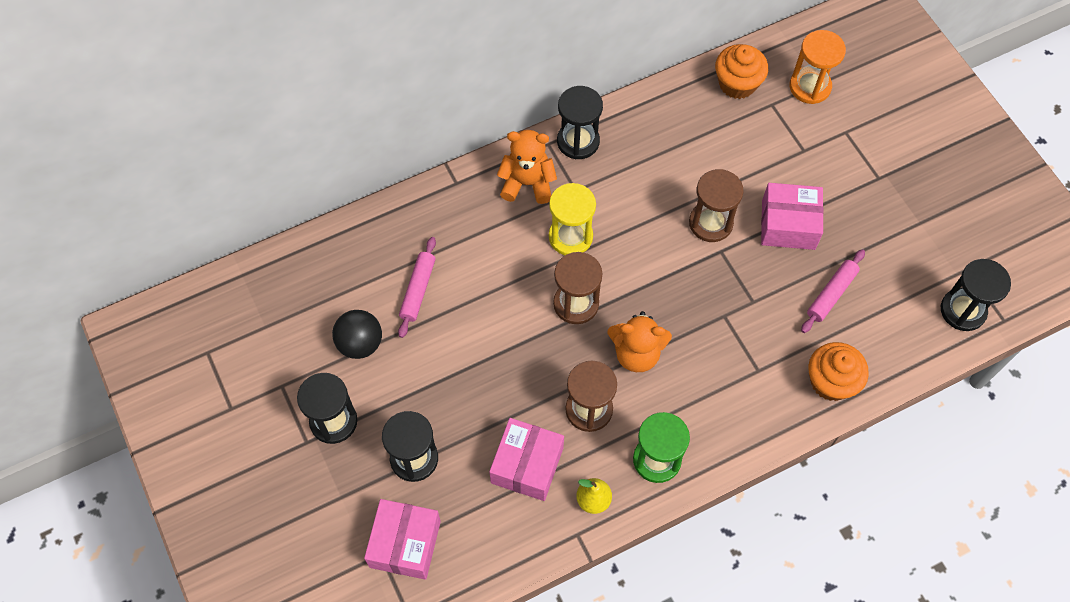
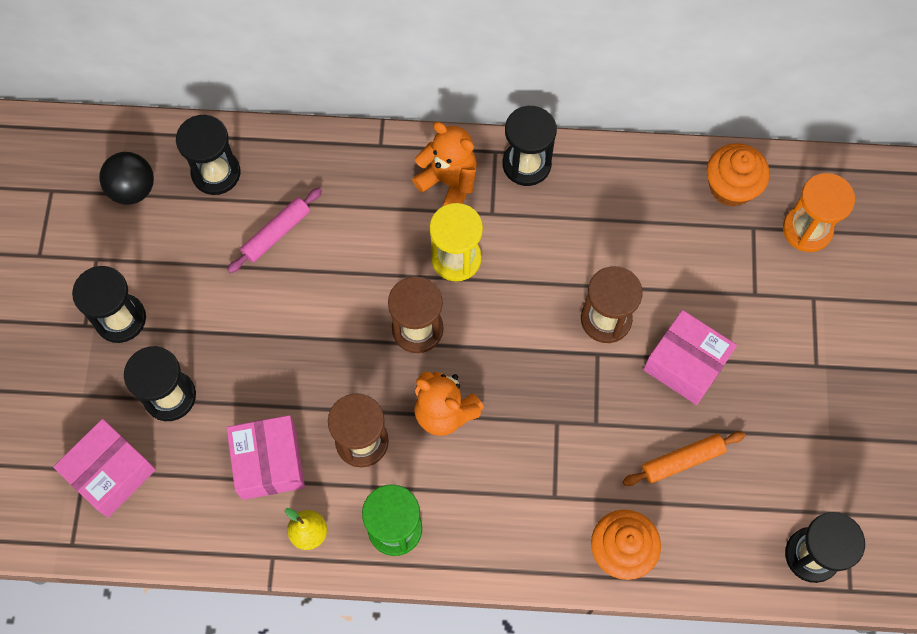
camera: 30 degrees right, 5 degrees up
black ball [332,310,382,359] -> black ball moved to [99,152,154,205]
pink box [489,418,564,501] -> pink box turned 60 degrees counterclockwise [227,415,305,500]
pink rolling pin [801,249,865,333] -> orange rolling pin [623,431,745,486]
none -> black hourglass [176,115,240,195]

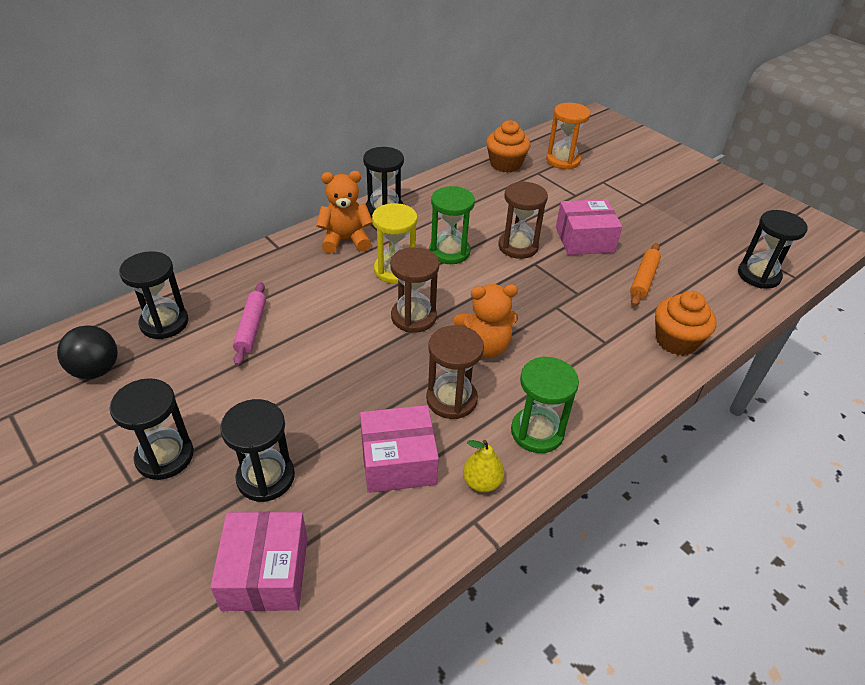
camera: 45 degrees left, 25 degrees down
pink box [227,415,305,500] -> pink box turned 45 degrees counterclockwise [360,405,439,493]
none -> green hourglass [429,186,475,264]

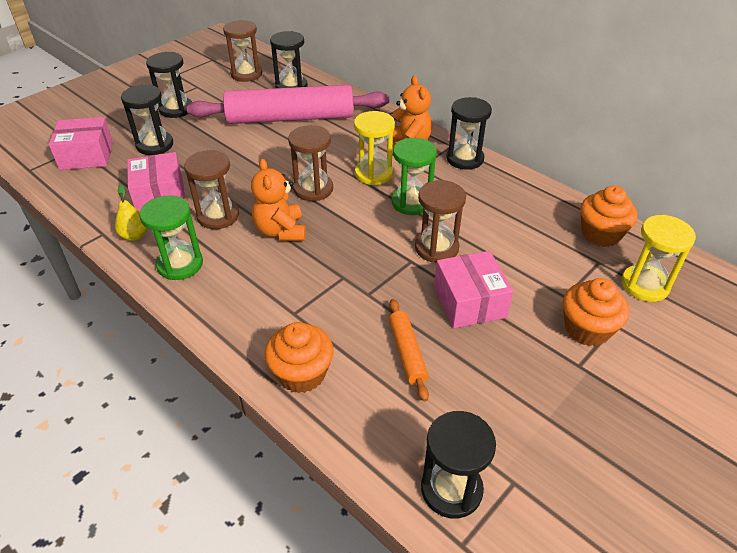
camera: 85 degrees right, 0 degrees up
black ball [57,325,118,379] -> brown hourglass [223,20,262,82]
pink rolling pin [233,282,266,366] -> pink rolling pin [187,85,389,124], size x2.31
orange hourglass [546,103,591,169] -> yellow hourglass [621,215,696,302]
orange rolling pin [630,243,661,306] -> orange rolling pin turned 60 degrees clockwise [389,299,429,402]
none -> orange cupcake [563,278,629,346]

